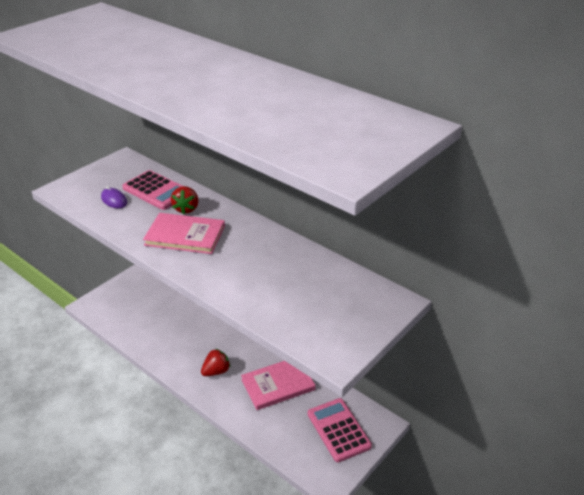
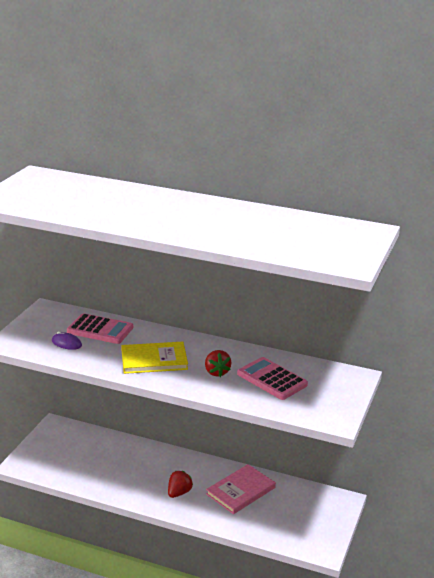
camera: 20 degrees left, 10 degrees down
pink book [143,213,225,254] -> yellow book [121,342,188,374]
red strawberry [171,186,199,214] -> red strawberry moved to [205,350,231,377]
pink calculator [308,398,372,462] -> pink calculator moved to [237,357,308,400]

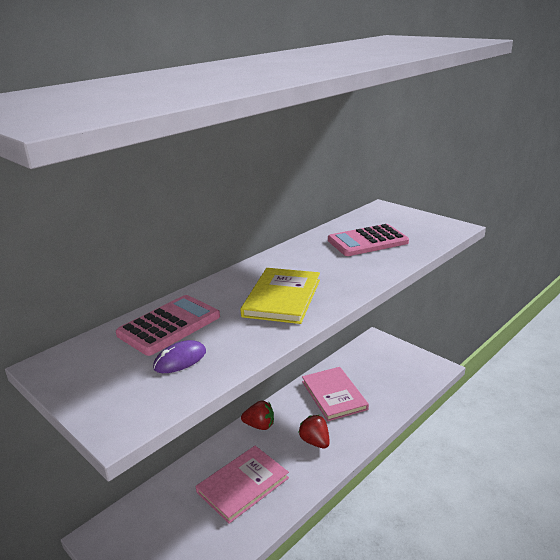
camera: 65 degrees left, 0 degrees up
red strawberry [205,350,231,377] -> red strawberry moved to [241,401,274,430]
none -> pink book [196,446,289,524]

